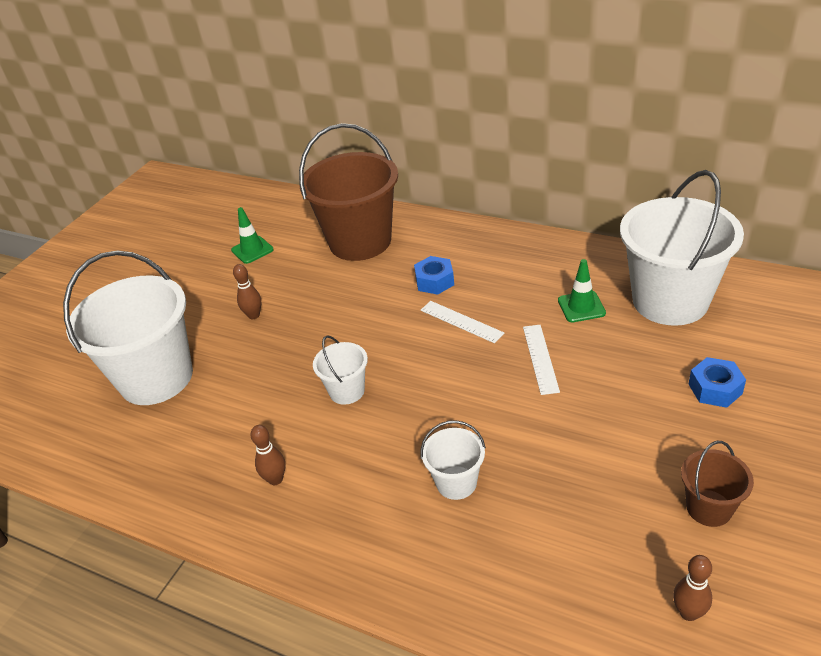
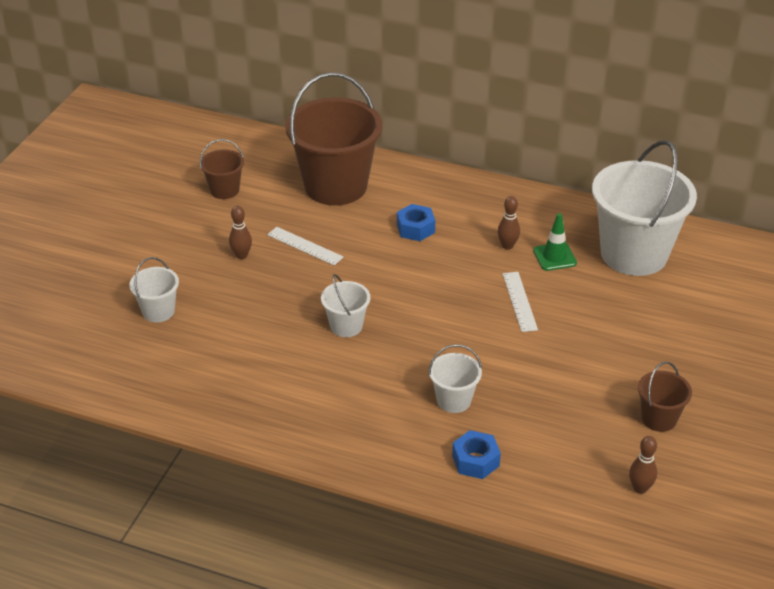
camera: 10 degrees left, 0 degrees up
white bucket [63,250,193,405] -> white bucket [129,257,179,322], size x0.46
green traffic cone [231,207,274,264] -> brown bucket [200,139,244,199]
brown bowling pin [250,425,285,485] -> brown bowling pin moved to [498,196,520,250]
white ruler [421,301,504,343] -> white ruler moved to [267,227,343,266]
blue nut [689,357,746,408] -> blue nut moved to [452,430,501,479]

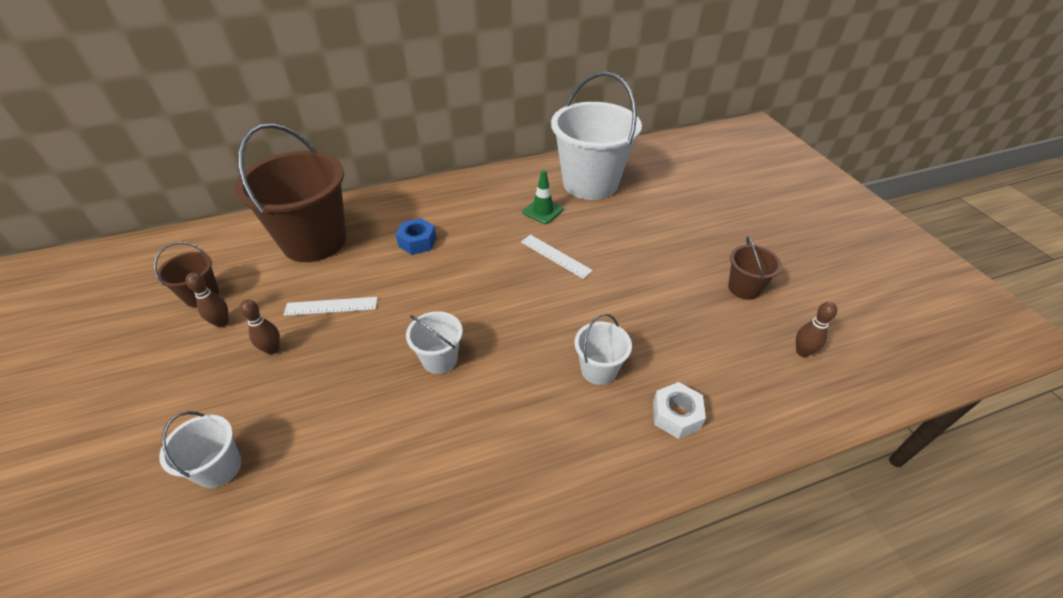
camera: 40 degrees left, 5 degrees up
blue nut [452,430,501,479] -> white nut [653,382,706,439]
brown bowling pin [498,196,520,250] -> brown bowling pin moved to [186,273,228,327]

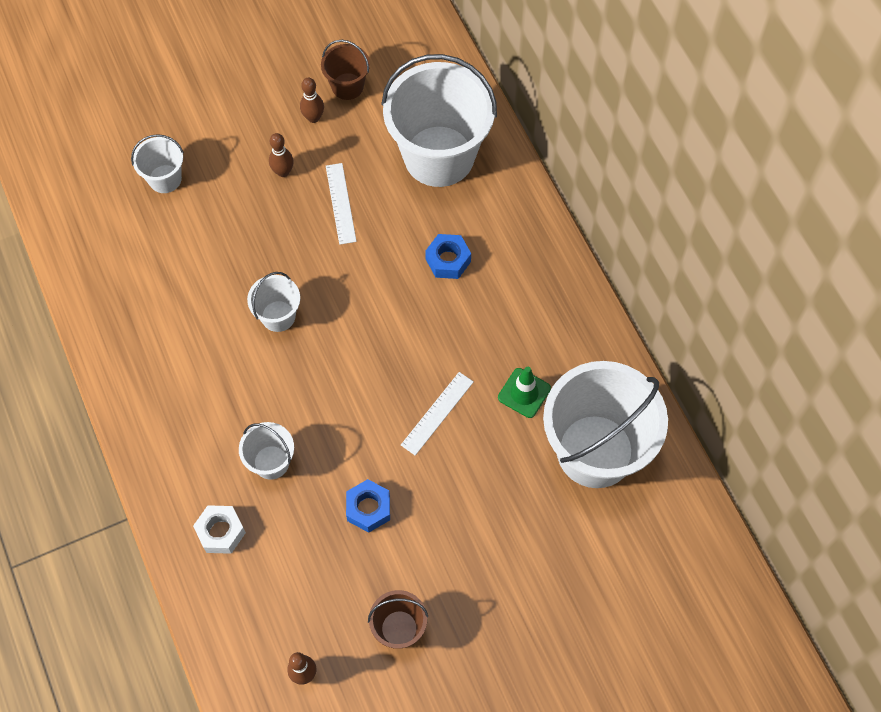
camera: 85 degrees right, 20 degrees up
brown bucket [235,123,346,262] -> white bucket [381,54,497,187]
none -> blue nut [346,479,390,533]

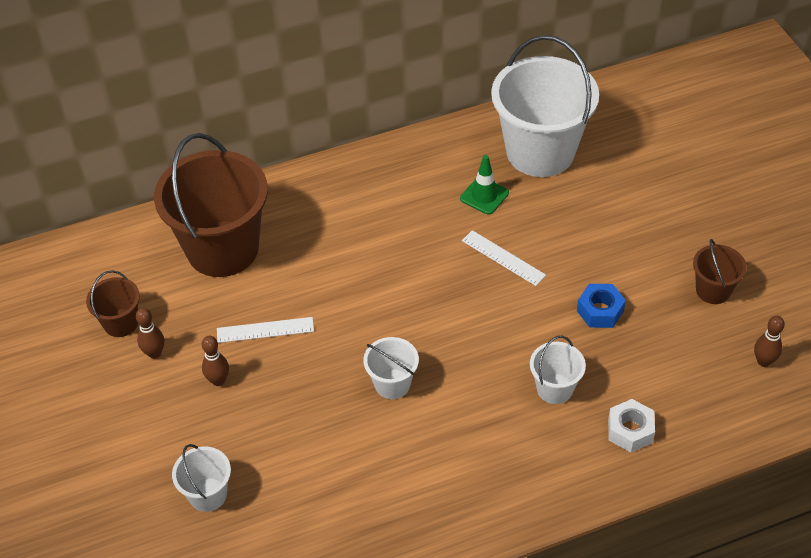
camera: 85 degrees left, 15 degrees down
white bucket [381,54,497,187] -> brown bucket [154,133,268,277]
blue nut [425,234,471,279] -> none

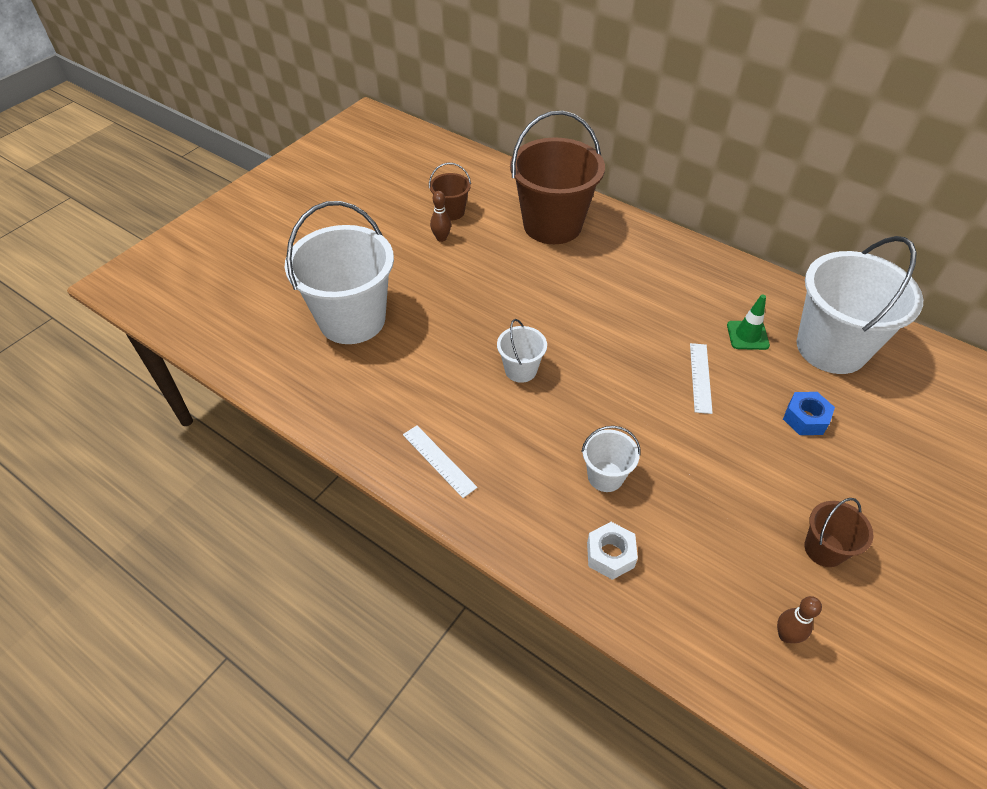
camera: 55 degrees right, 0 degrees up
white bucket [172,444,231,512] -> white bucket [285,201,394,344], size x2.17
brown bowling pin [202,336,229,386] -> none
white ruler [217,317,314,343] -> white ruler moved to [403,425,477,498]
blue nut [577,284,626,328] -> blue nut moved to [783,392,835,435]

